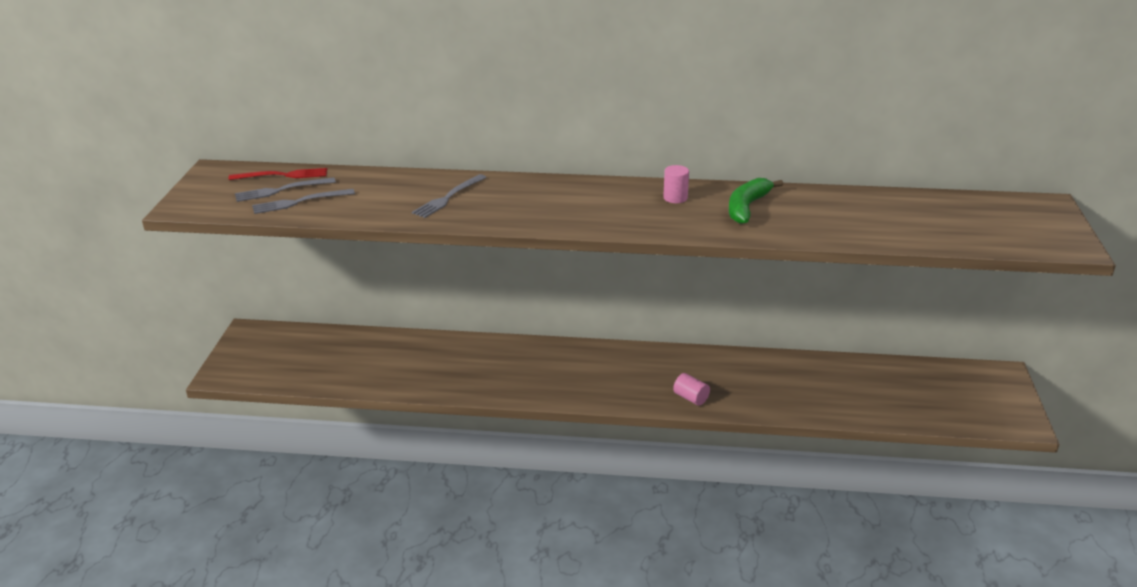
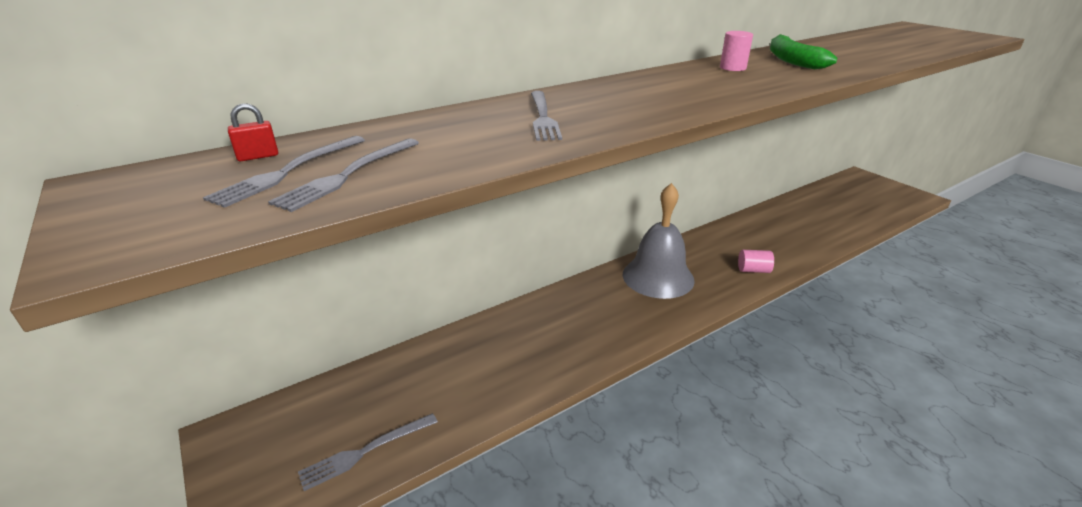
camera: 40 degrees left, 0 degrees up
red fork [228,168,327,180] -> red padlock [228,103,278,161]
none -> grey fork [298,413,438,491]
none -> grey bell [623,183,695,299]

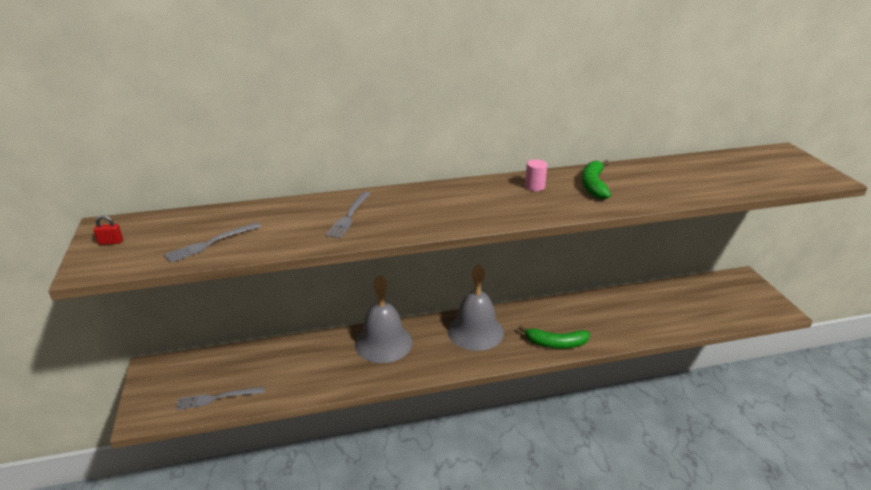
camera: 20 degrees right, 0 degrees up
grey fork [203,136,365,208] -> none
red padlock [228,103,278,161] -> red padlock moved to [94,215,123,245]
pink cylinder [738,250,774,273] -> green banana [518,325,590,349]
none -> grey bell [355,275,412,363]

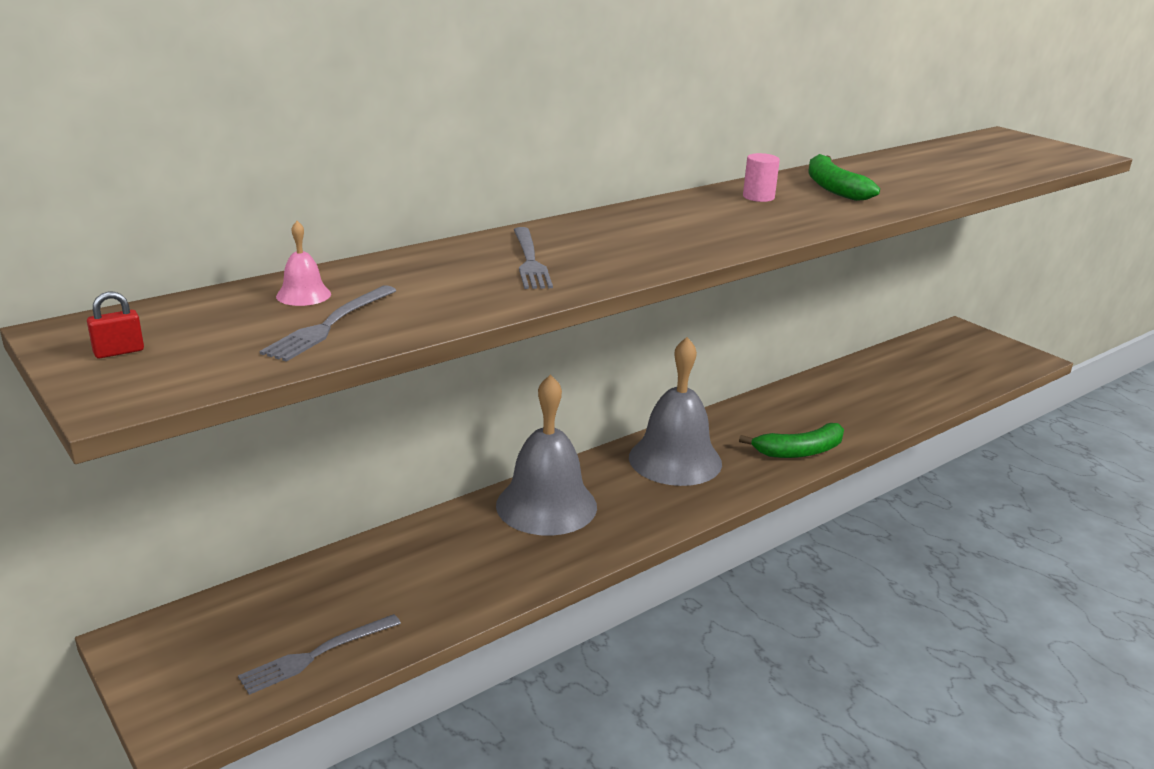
camera: 25 degrees left, 5 degrees down
none -> pink bell [276,221,331,306]

